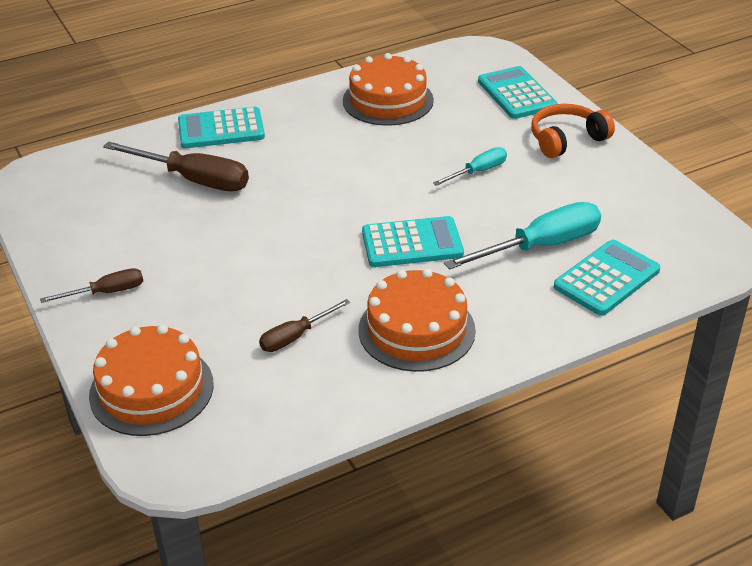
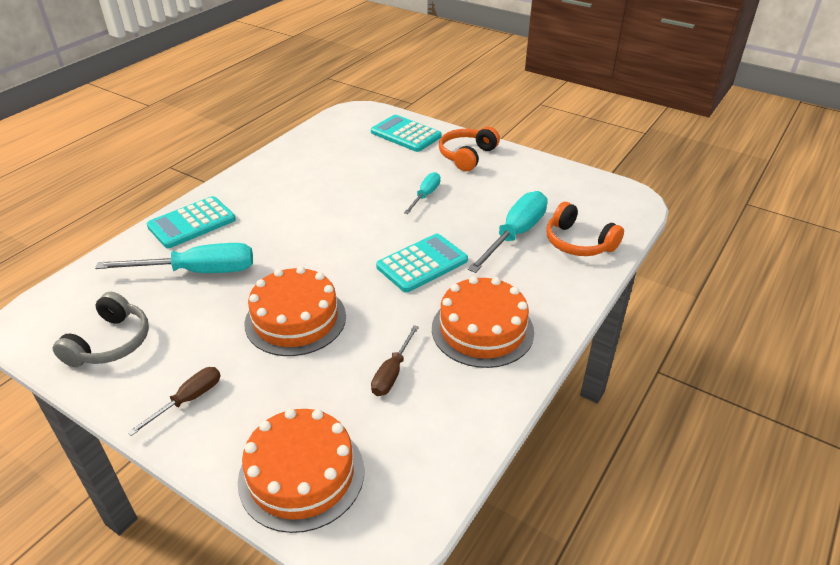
camera: 30 degrees left, 0 degrees up
brown screwdriver [103,141,249,191] -> turquoise screwdriver [95,243,253,273]
orange cake [343,53,434,126] -> orange cake moved to [244,266,346,356]
turquoise calculator [554,240,660,316] -> orange headphones [546,202,624,256]
none -> grey headphones [53,292,149,367]

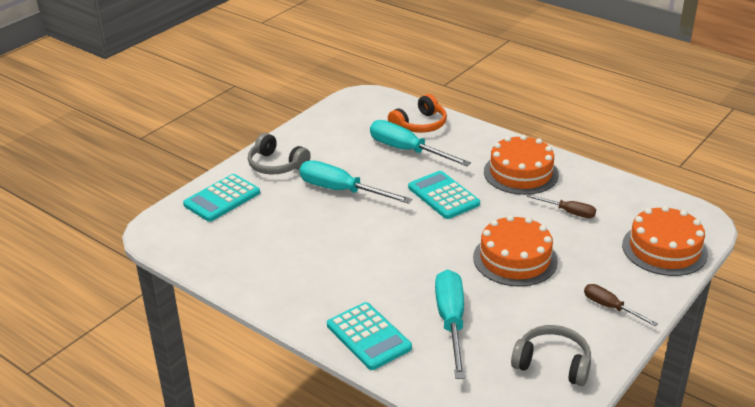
camera: 85 degrees left, 5 degrees down
turquoise screwdriver [404,172,441,214] -> turquoise screwdriver [300,160,412,204], size x1.79
orange headphones [439,127,500,171] -> grey headphones [248,133,311,174]

